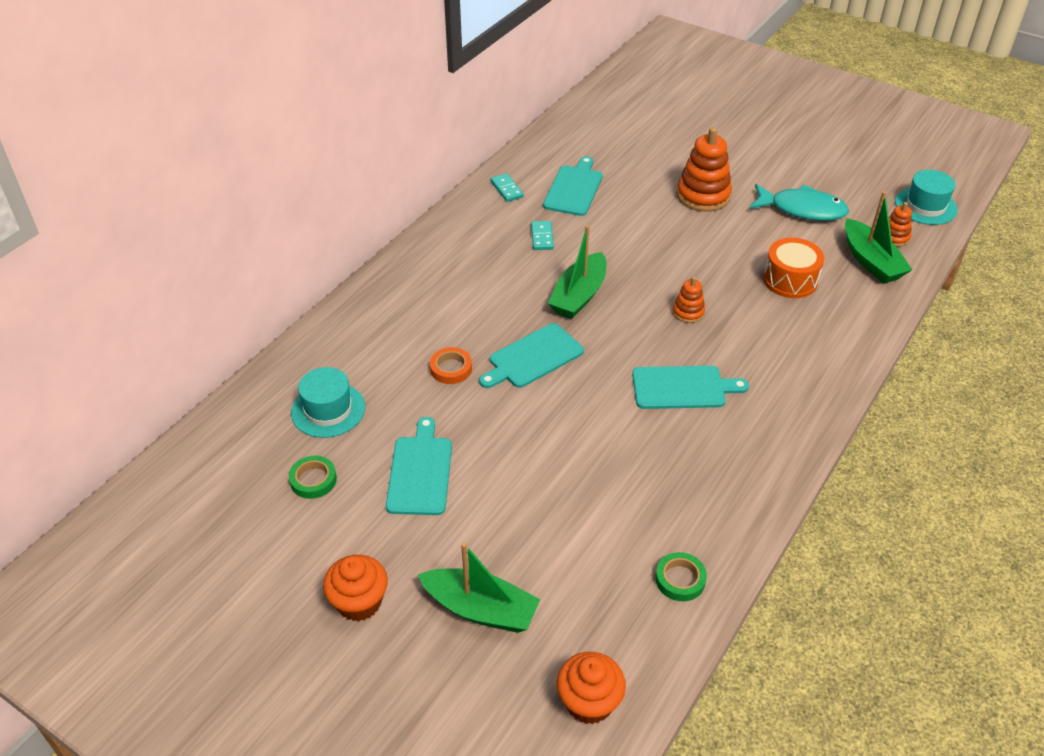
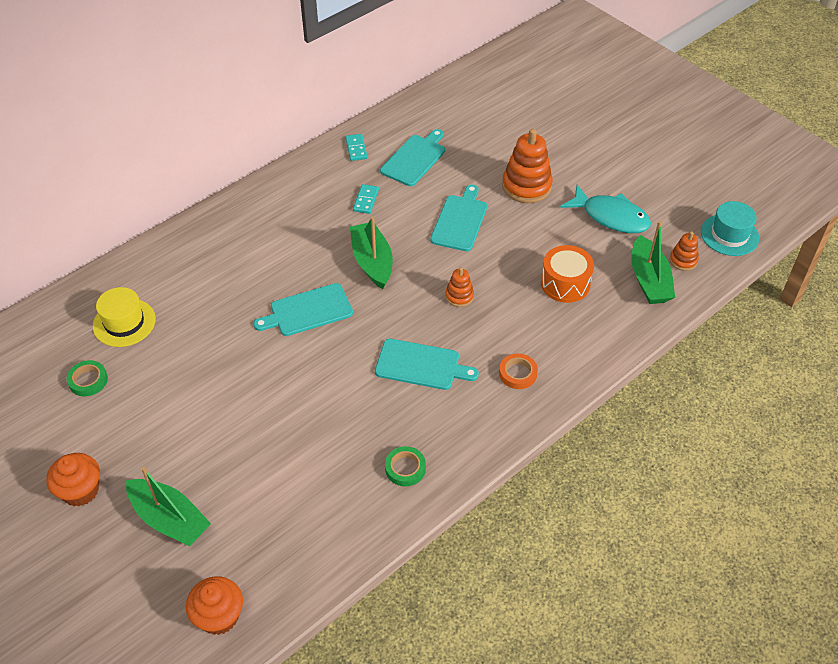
camera: 15 degrees right, 5 degrees up
turquoise hat [291,367,365,438] -> yellow hat [93,287,156,347]
turquoise cutting board [386,417,452,515] -> turquoise cutting board moved to [430,185,487,251]
orange tape [430,347,472,384] -> orange tape moved to [499,353,538,389]
green boat [548,225,606,319] -> green boat turned 120 degrees clockwise [350,216,393,289]
green tape [655,552,707,601] -> green tape moved to [385,446,426,486]

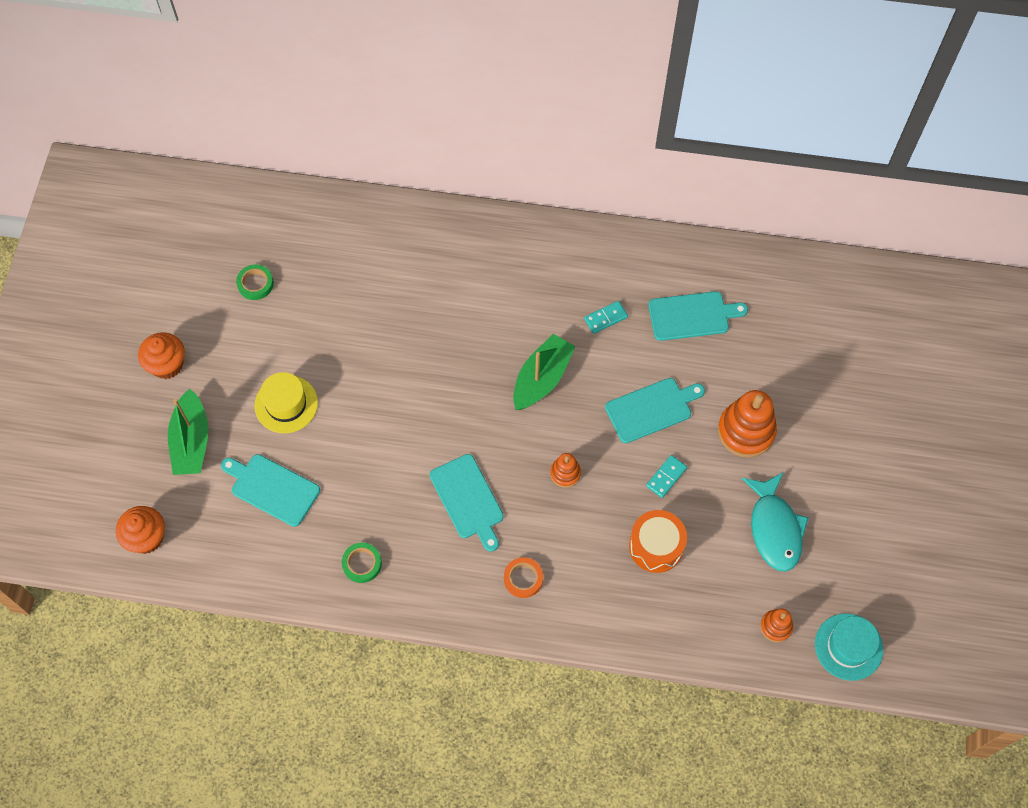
camera: 50 degrees right, 15 degrees up
yellow hat [93,287,156,347] -> yellow hat moved to [254,372,318,433]
turquoise cutting board [253,283,353,336] -> turquoise cutting board moved to [221,454,320,527]
turquoise domino [345,134,367,161] -> turquoise domino moved to [646,455,687,498]
green boat [631,221,675,304] -> none

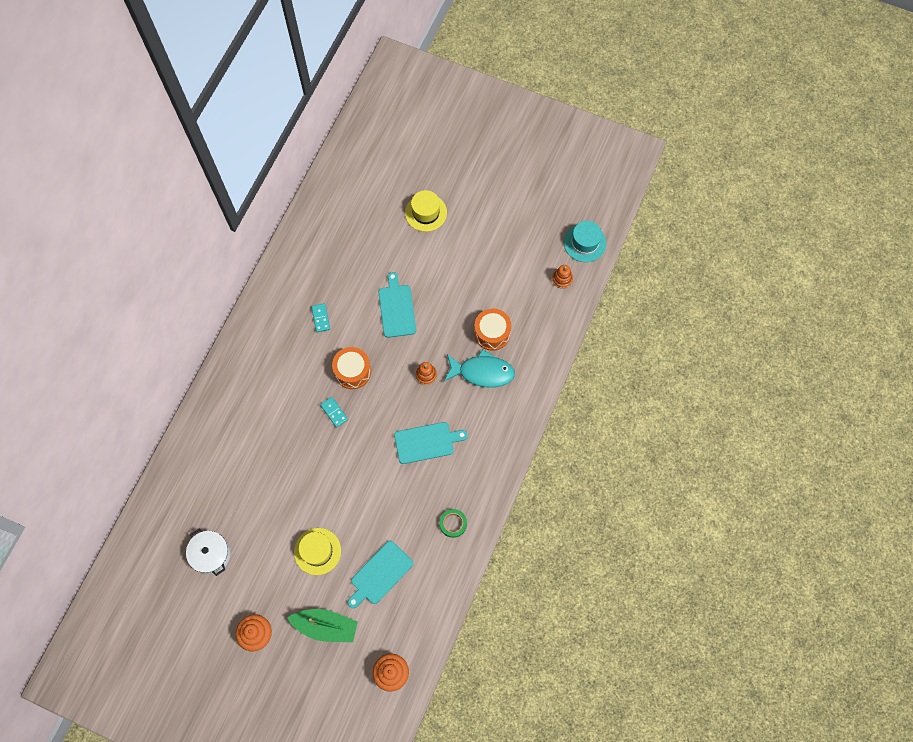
camera: 75 degrees left, 5 degrees up
green tape [236,264,274,300] -> white pot [186,529,231,576]
orange tape [504,557,543,598] -> none
green boat [513,334,576,410] -> orange drum [332,347,371,389]
turquoise domino [646,455,687,498] -> turquoise domino moved to [320,397,348,428]
turquoise cutting board [648,291,748,341] -> none
orange stacking toy [718,390,777,458] -> none
turquoise fish [742,472,809,571] -> turquoise fish moved to [444,349,515,387]
none -> yellow hat [405,190,447,232]

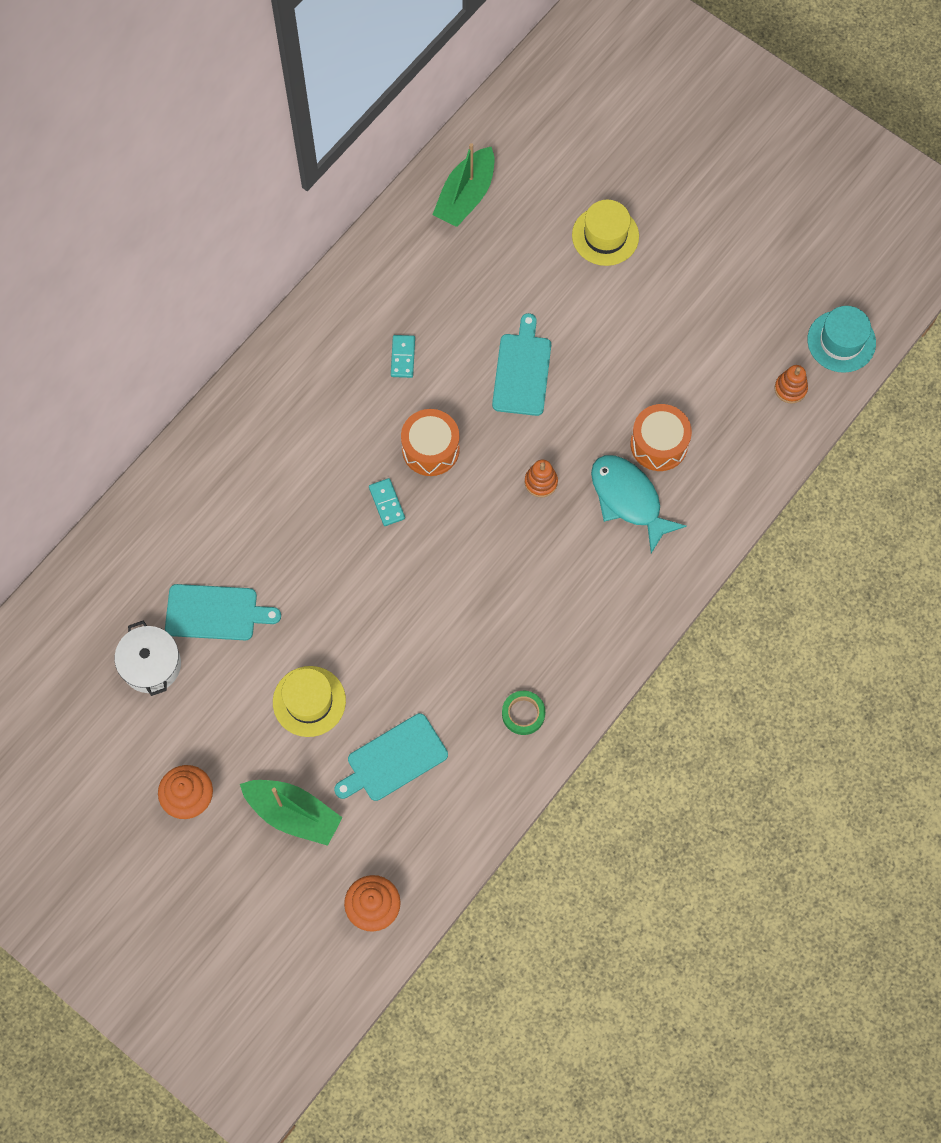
camera: 15 degrees right, 0 degrees up
turquoise cutting board [394,422,468,464] -> turquoise cutting board moved to [165,584,281,640]
turquoise fish [444,349,515,387] -> turquoise fish turned 150 degrees counterclockwise [591,455,687,553]
none -> green boat [432,143,494,227]

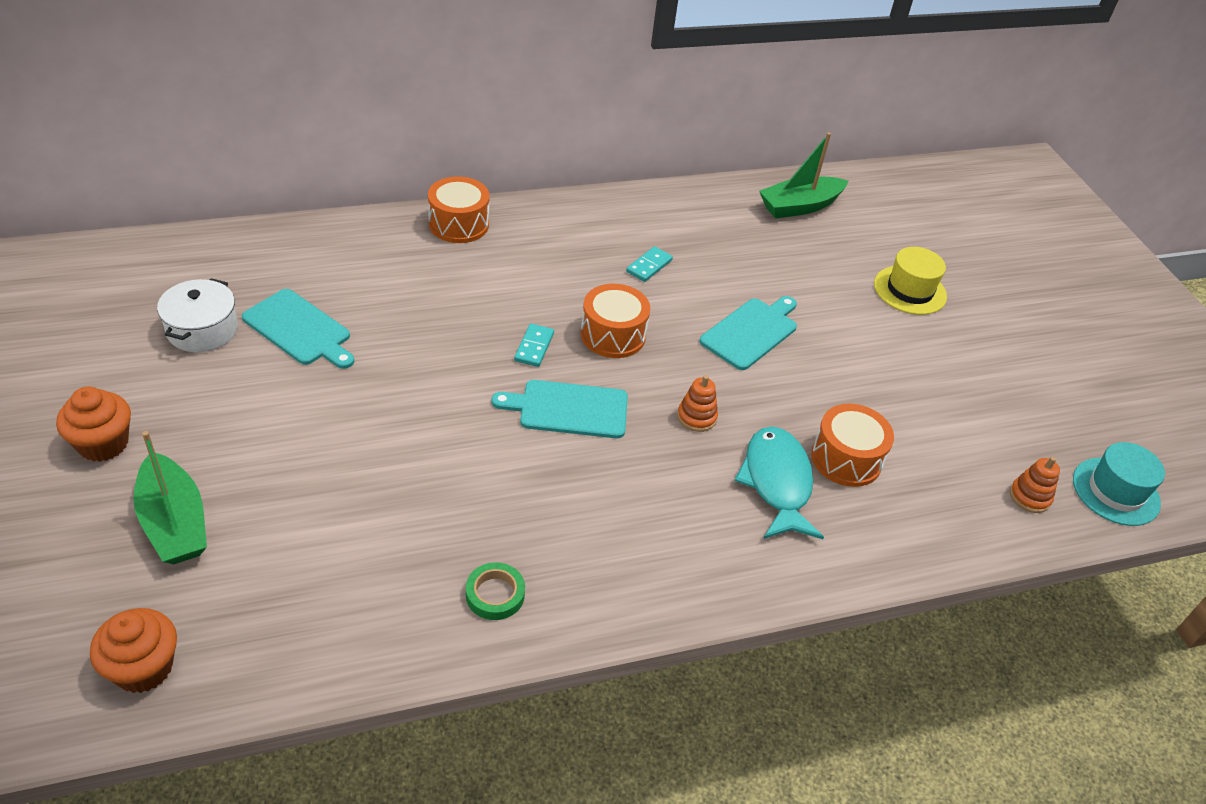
camera: 30 degrees right, 25 degrees down
yellow hat [273,666,346,737] -> none
turquoise cutting board [334,713,448,801] -> turquoise cutting board moved to [492,380,628,438]
none -> orange drum [428,176,490,243]

